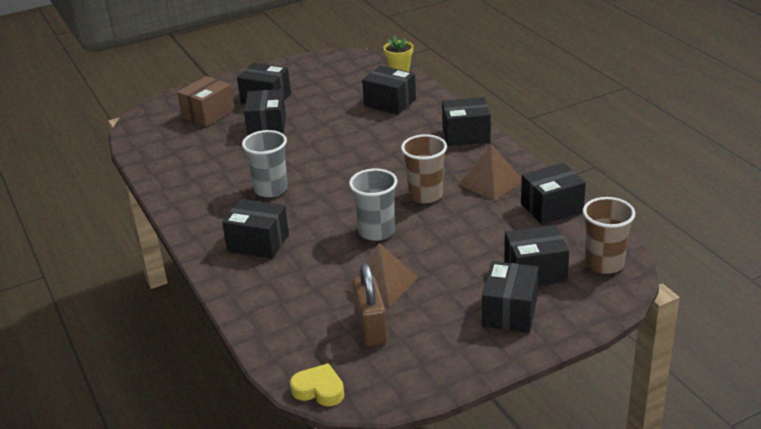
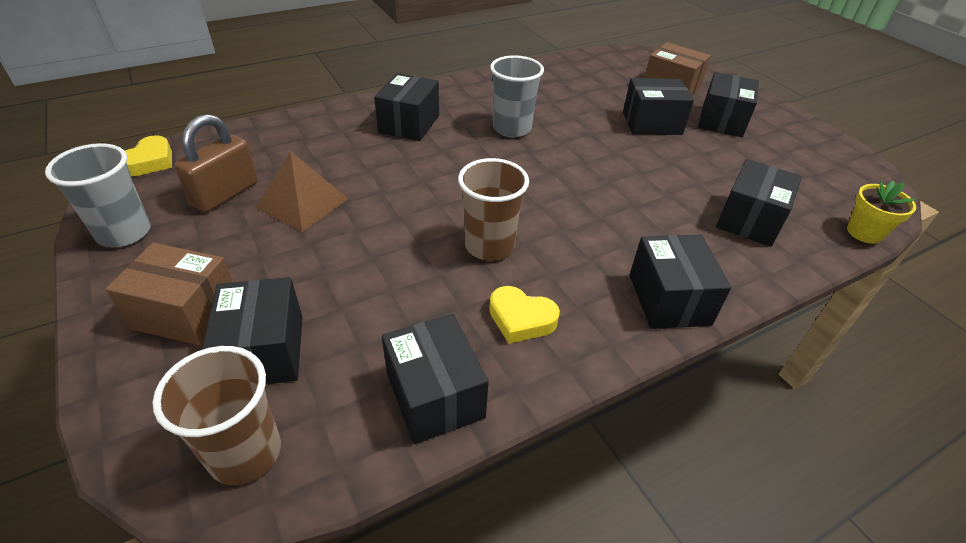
camera: 85 degrees right, 10 degrees up
grey cup [349,168,397,241] -> grey cup moved to [45,143,151,247]
brown padlock [352,263,388,347] -> brown padlock turned 45 degrees counterclockwise [174,114,258,213]
brown pyramid [458,144,522,201] -> yellow heart [489,286,560,344]
black box [482,261,539,333] -> brown box [105,243,233,346]

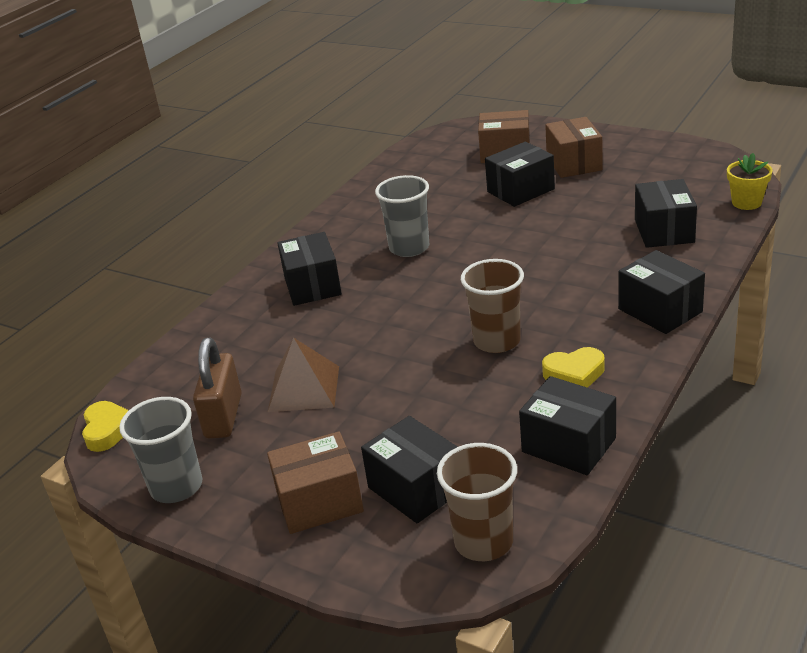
camera: 25 degrees left, 10 degrees down
black box [698,72,759,137] -> brown box [545,117,603,178]

